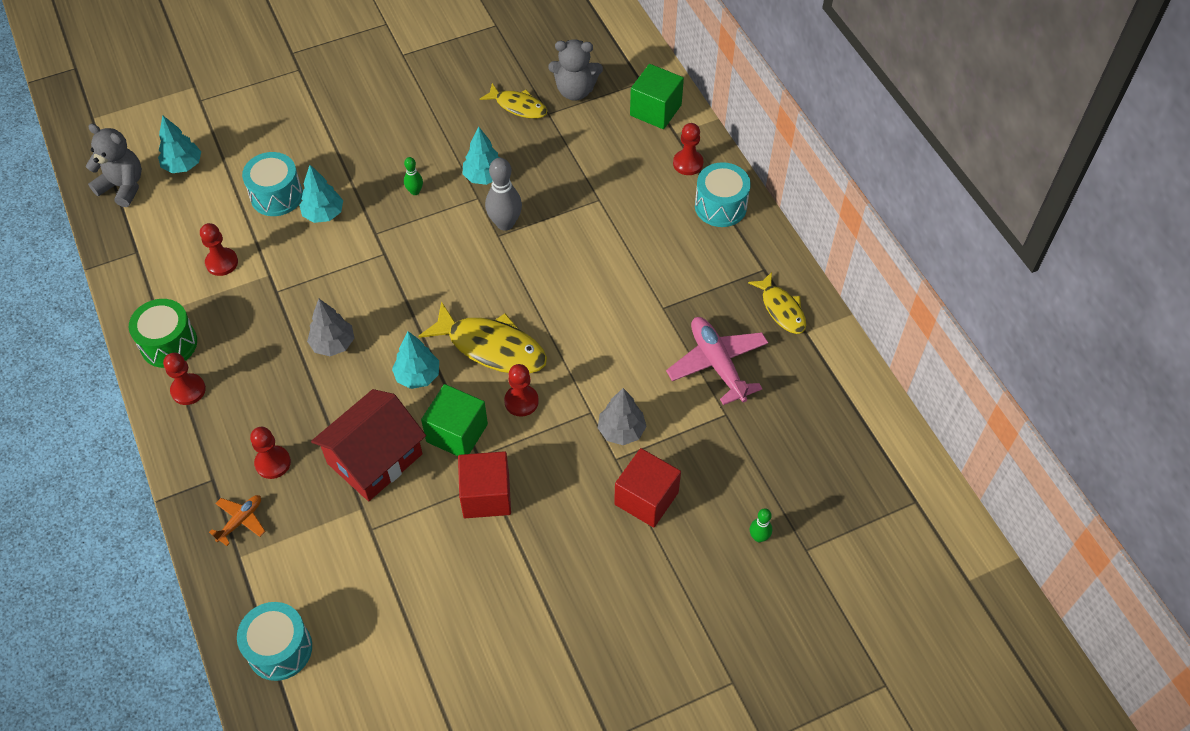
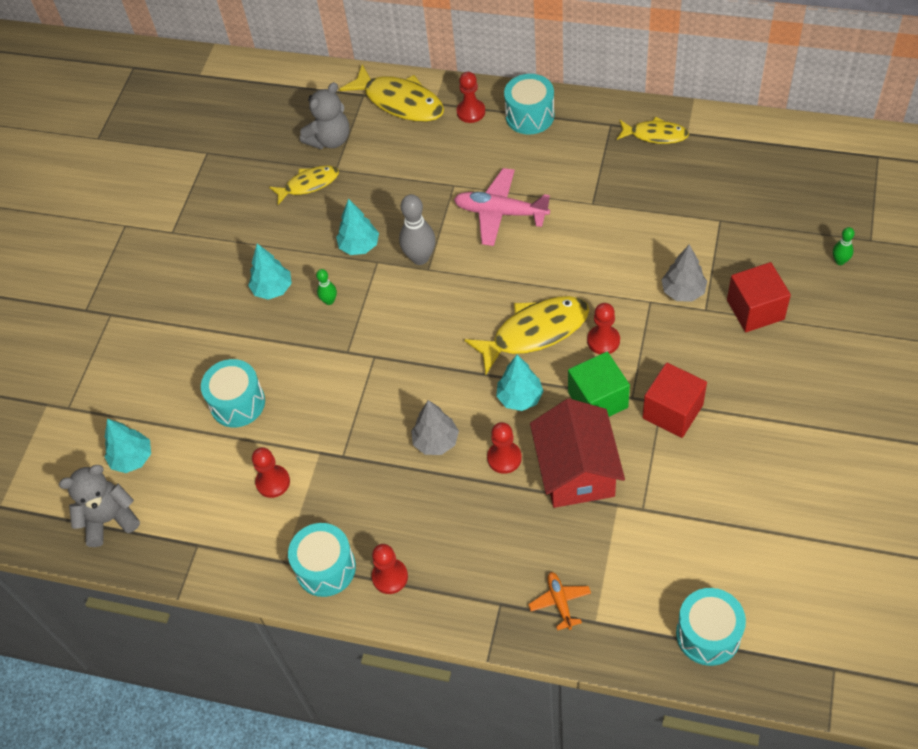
camera: 45 degrees left, 0 degrees up
green drum [129,299,197,368] -> turquoise drum [288,523,356,597]
red pawn [250,427,291,479] -> red pawn moved to [487,422,522,474]
turquoise tree [299,165,343,223] -> turquoise tree moved to [248,244,292,300]
green cube [630,64,684,129] -> yellow fish [339,64,444,122]
pink plane [666,317,768,405] -> pink plane moved to [454,168,550,246]

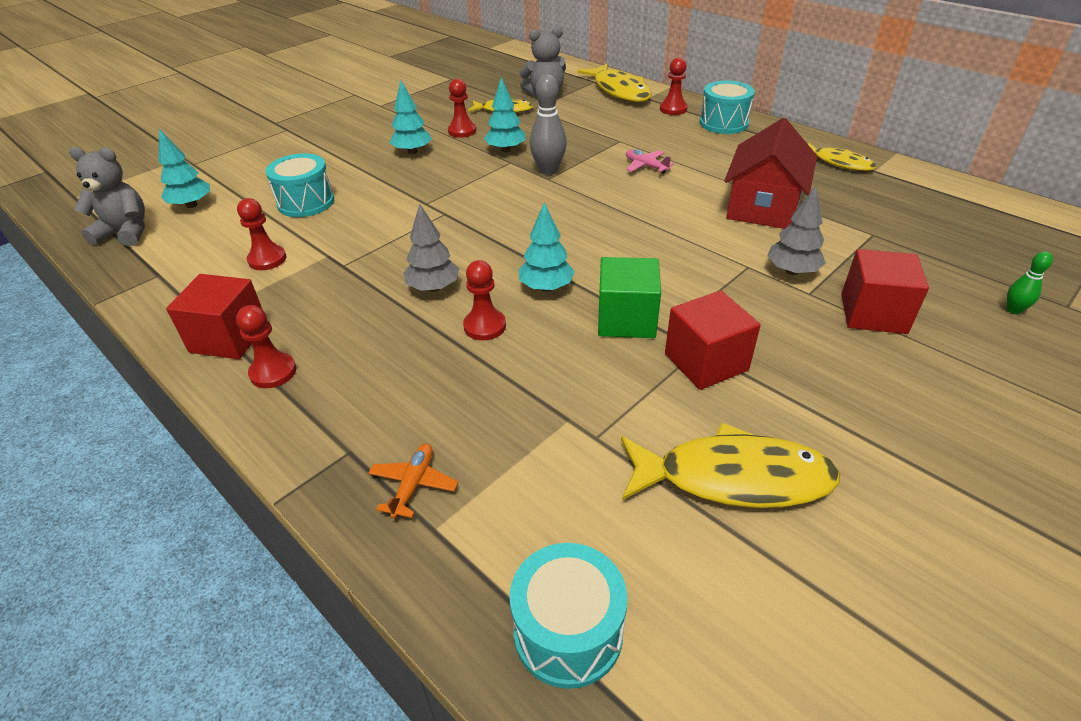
camera: 25 degrees right, 15 degrees down
turquoise drum [288,523,356,597] -> red cube [166,274,263,359]
green bowling pin [316,269,337,305] -> none
pink plane [454,168,550,246] -> pink plane [626,150,674,174], size x0.53
yellow fish [464,296,589,374] -> yellow fish moved to [621,423,840,508]
red house [530,398,625,508] -> red house moved to [724,118,817,229]
red pawn [587,303,620,354] -> red pawn moved to [448,79,476,138]

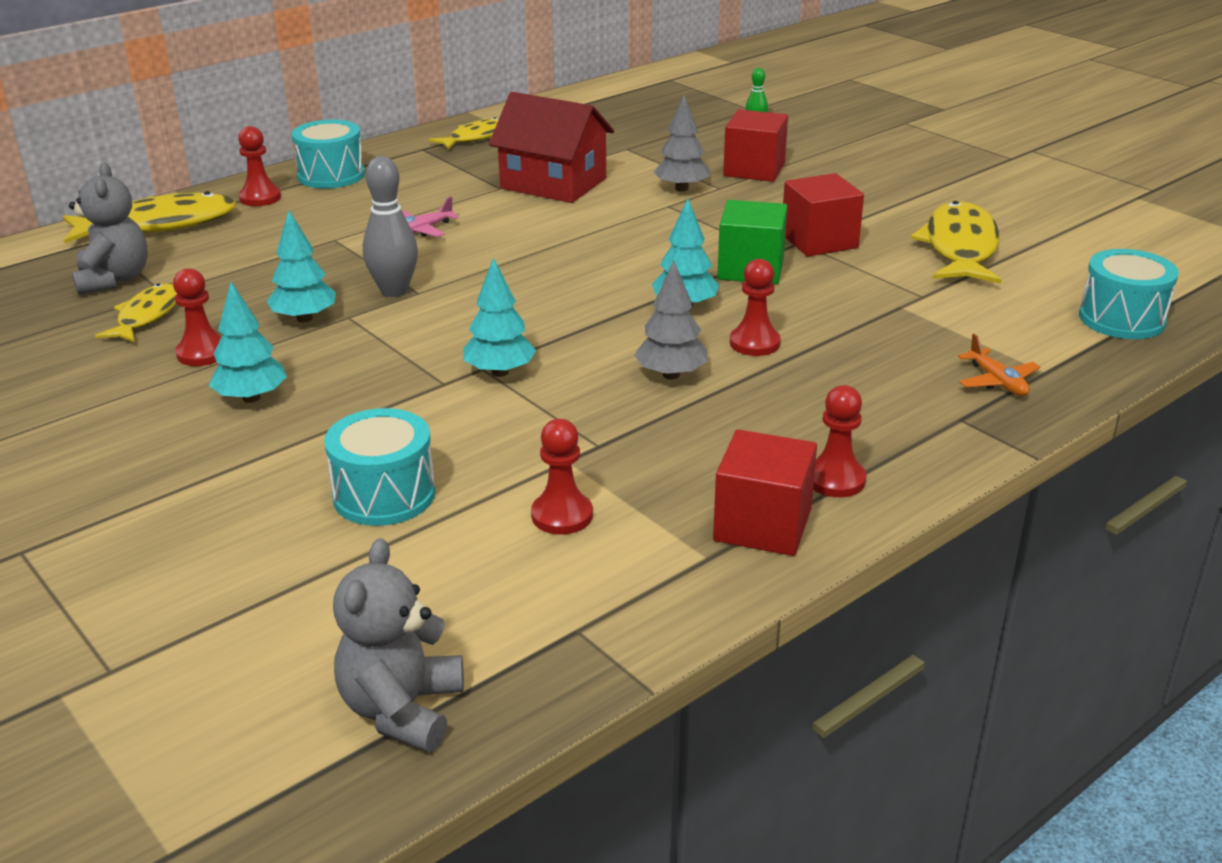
camera: 85 degrees left, 10 degrees down
turquoise tree [158,129,210,208] -> turquoise tree moved to [464,258,536,377]
orange plane [368,444,458,519] -> orange plane turned 135 degrees counterclockwise [958,334,1040,396]

